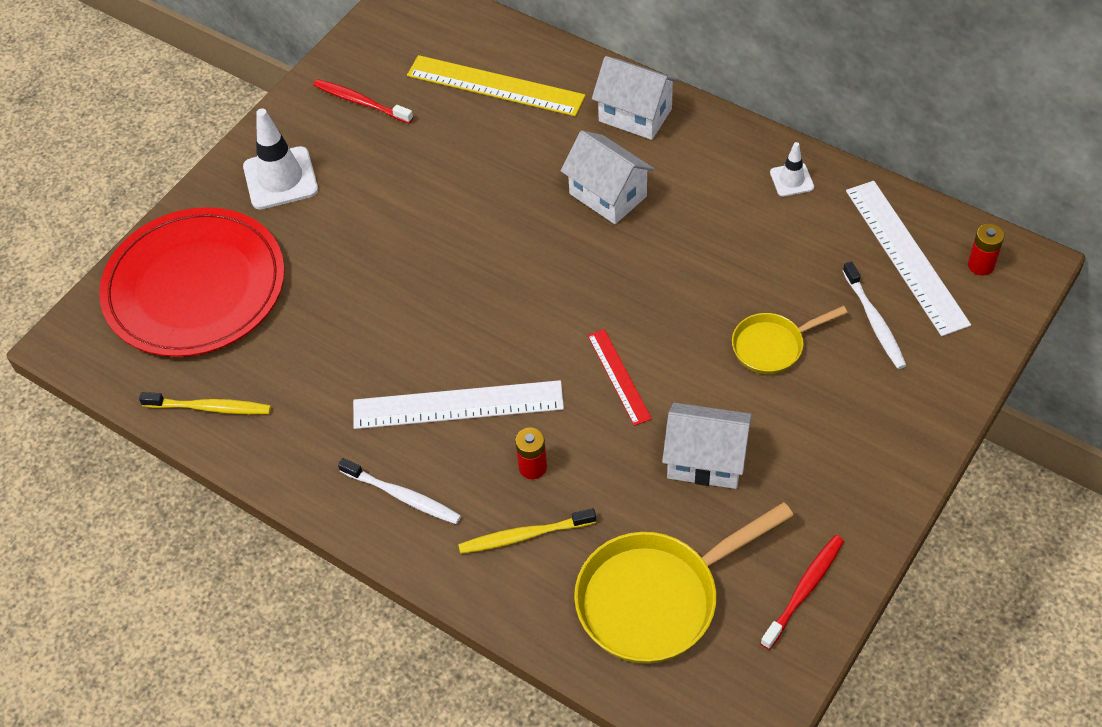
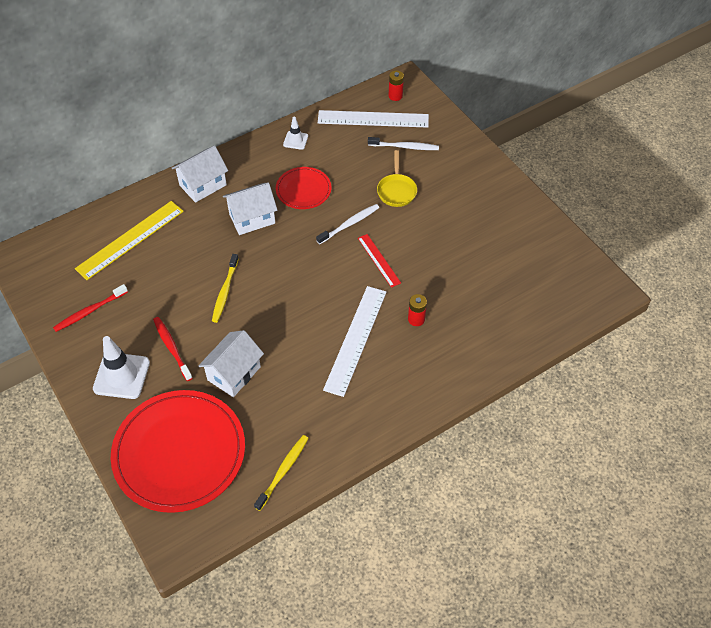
camera: 70 degrees left, 0 degrees up
white toothbrush [338,458,461,524] -> white toothbrush moved to [316,204,379,244]
yellow toothbrush [458,508,596,554] -> yellow toothbrush moved to [212,254,239,323]
yellow pan [574,502,794,664] -> none
red ruler [587,329,652,426] -> red ruler turned 60 degrees clockwise [358,234,401,288]
white house [662,403,752,489] -> white house moved to [198,330,264,397]
red toothbrush [760,535,844,650] -> red toothbrush moved to [153,317,192,381]
none -> red plate [276,167,332,209]

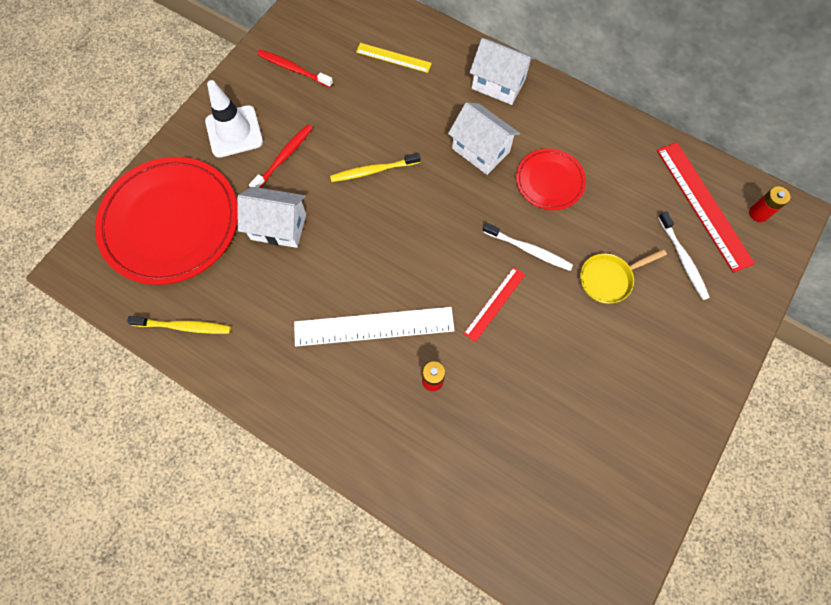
camera: 65 degrees right, 15 degrees up
yellow ruler [75,201,184,280] -> yellow ruler [356,43,432,73], size x0.57
white traffic cone [283,117,308,150] -> none
white ruler [318,110,429,128] -> red ruler [657,142,755,273]

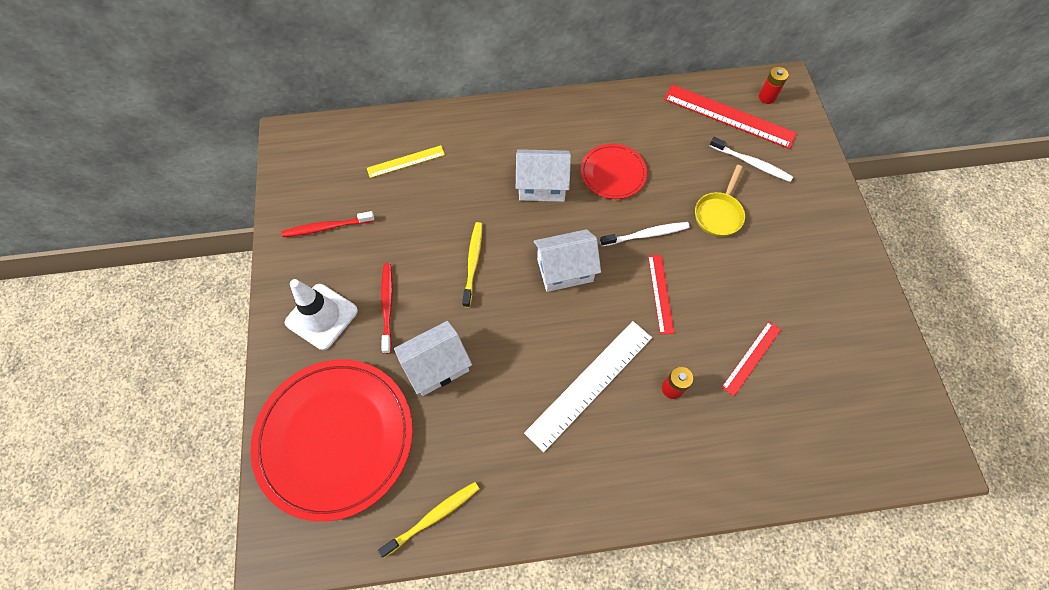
camera: 40 degrees left, 5 degrees down
yellow toothbrush [330,153,420,182] -> yellow toothbrush turned 150 degrees clockwise [462,222,482,308]
white house [469,38,535,105] -> white house moved to [534,229,601,292]
none -> red ruler [721,322,781,396]

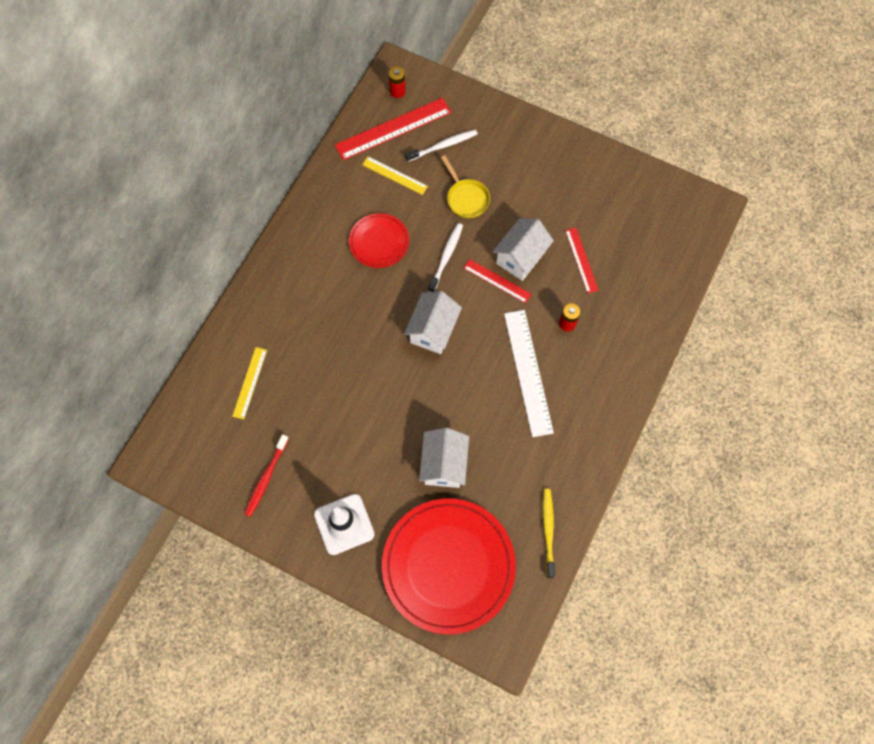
camera: 55 degrees left, 5 degrees up
red toothbrush [381,263,393,354] -> none
yellow toothbrush [462,222,482,308] -> none
white house [516,149,571,202] -> white house moved to [493,218,554,281]
none -> yellow ruler [362,157,428,195]

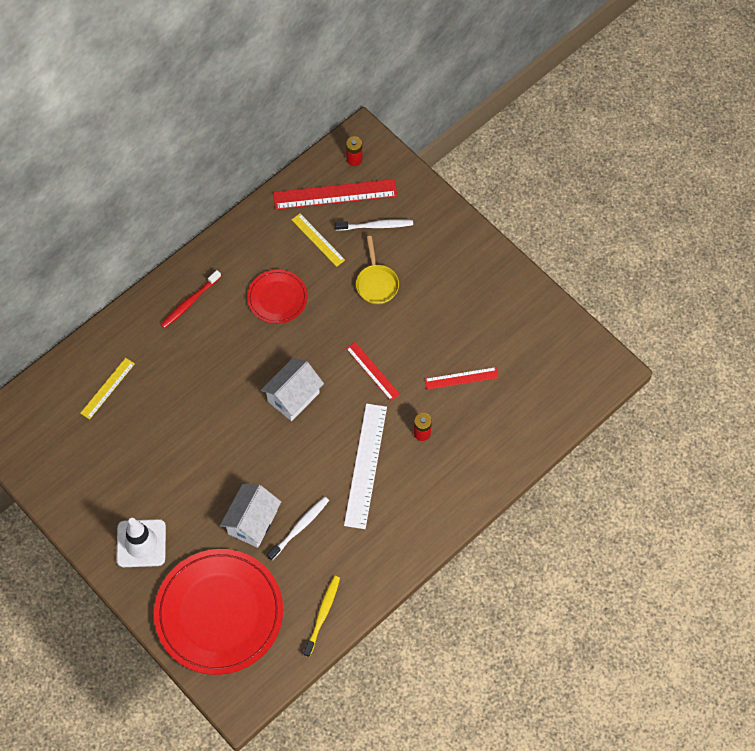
camera: 20 degrees right, 5 degrees down
red toothbrush [245,434,289,517] -> red toothbrush moved to [160,270,221,329]
white toothbrush [428,223,463,292] -> white toothbrush moved to [267,497,329,561]
white house [493,218,554,281] -> none
red ruler [565,228,599,294] -> red ruler turned 75 degrees clockwise [425,367,499,390]

